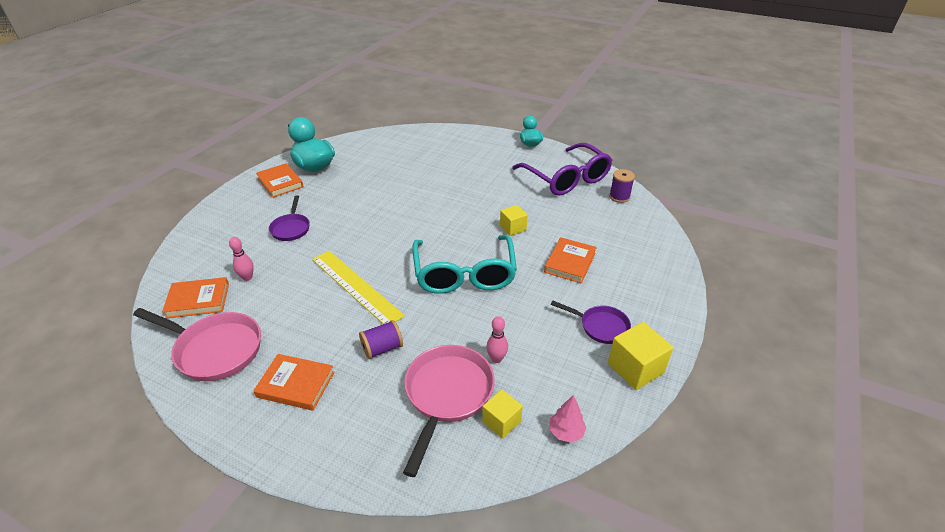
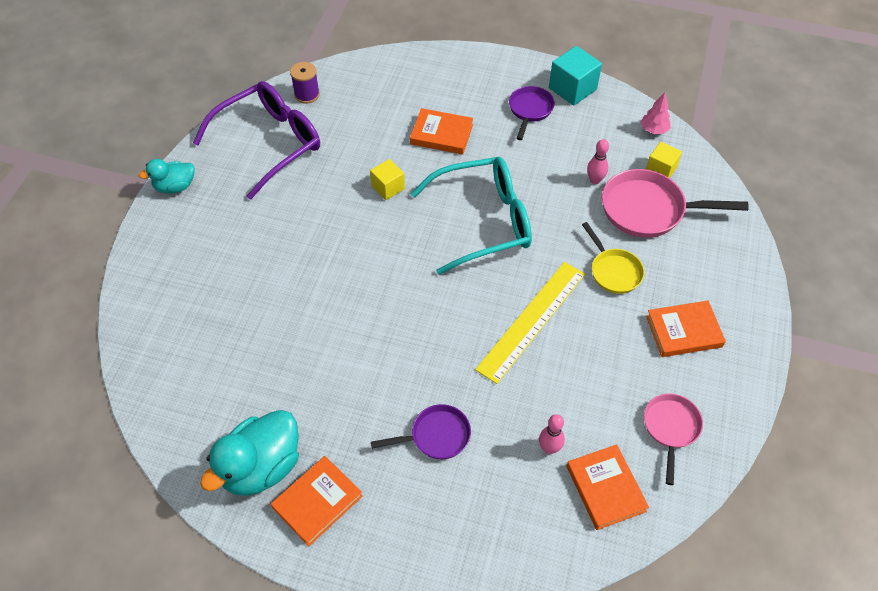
camera: 100 degrees left, 15 degrees up
pink pan [133,308,261,381] -> pink pan [644,394,703,485], size x0.60
orange book [253,354,334,411] -> orange book turned 75 degrees clockwise [646,301,726,357]
purple spool [359,320,403,359] -> yellow pan [582,222,645,294]
yellow cube [608,322,673,390] -> turquoise cube [549,46,602,106]

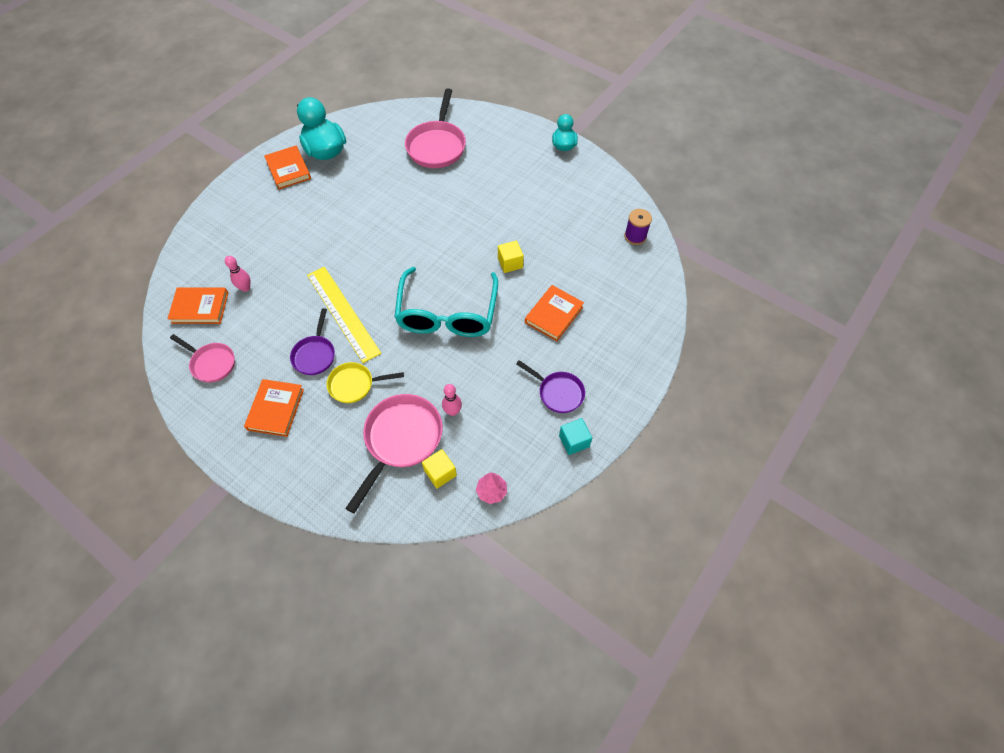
camera: 110 degrees right, 5 degrees up
purple glasses [193,81,320,200] -> none
purple pan [371,404,471,459] -> purple pan moved to [290,308,335,375]
turquoise cube [549,46,602,106] -> turquoise cube [559,418,592,455], size x0.64
none -> pink pan [405,88,466,168]

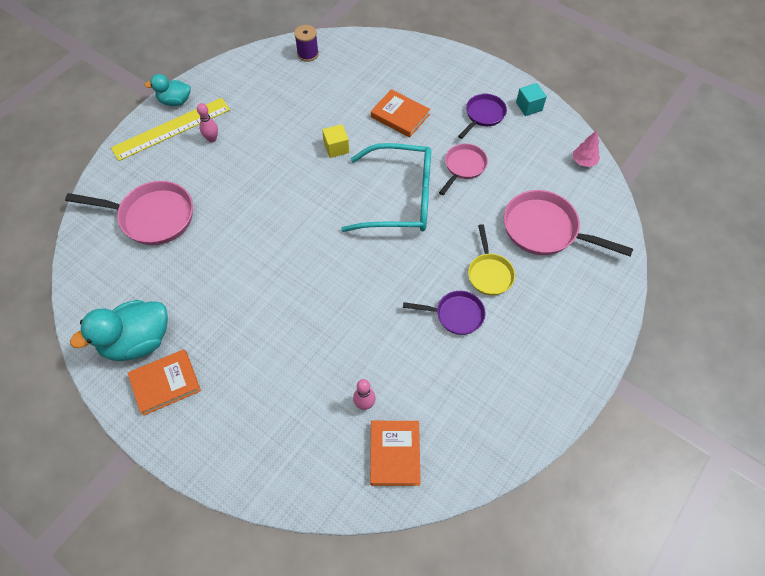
camera: 90 degrees left, 0 degrees up
pink pan [170,334,235,383] -> pink pan moved to [439,144,488,195]
orange book [244,379,304,437] -> none
yellow ruler [307,267,381,363] -> yellow ruler moved to [111,98,230,161]
yellow cube [422,449,457,489] -> none
pink bowling pin [442,384,462,416] -> pink bowling pin moved to [197,103,218,143]

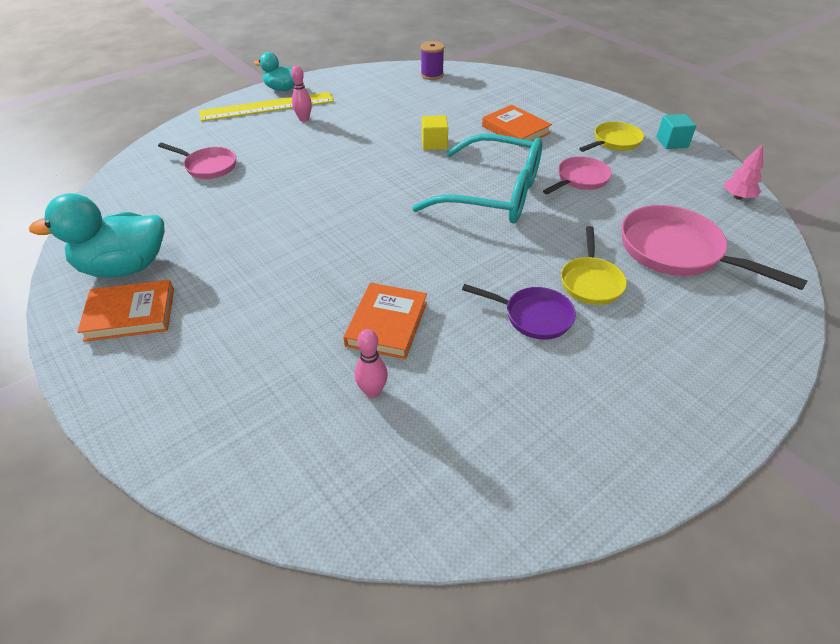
camera: 15 degrees right, 15 degrees down
pink pan [65,181,193,245] -> pink pan [158,142,236,179], size x0.60
orange book [370,421,421,486] -> orange book moved to [343,283,427,359]
purple pan [458,94,507,139] -> yellow pan [579,121,644,152]

